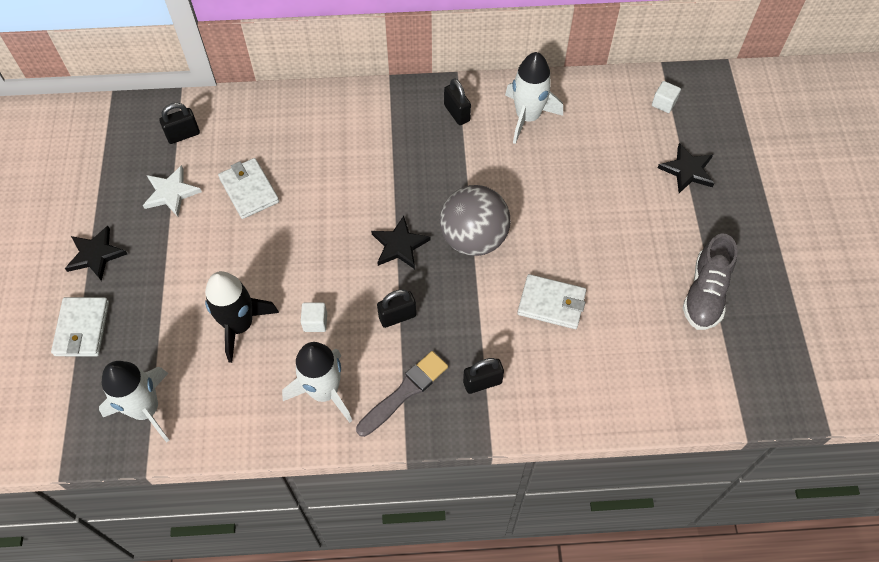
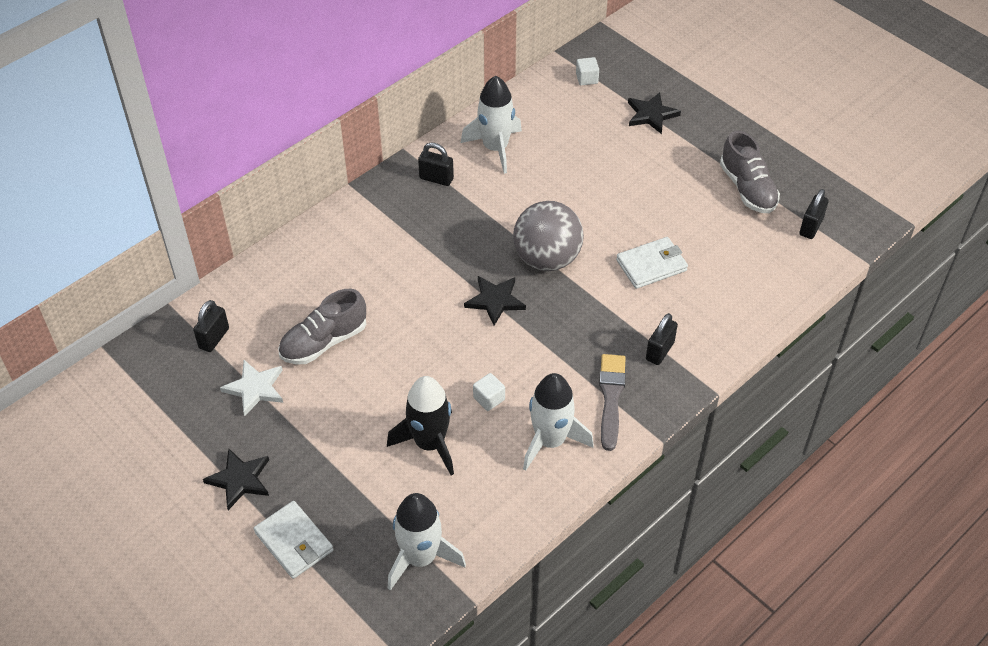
camera: 40 degrees left, 10 degrees down
white wallet [218,158,279,219] -> grey shoe [278,289,366,365]
black padlock [377,290,416,328] -> black padlock moved to [800,189,829,239]

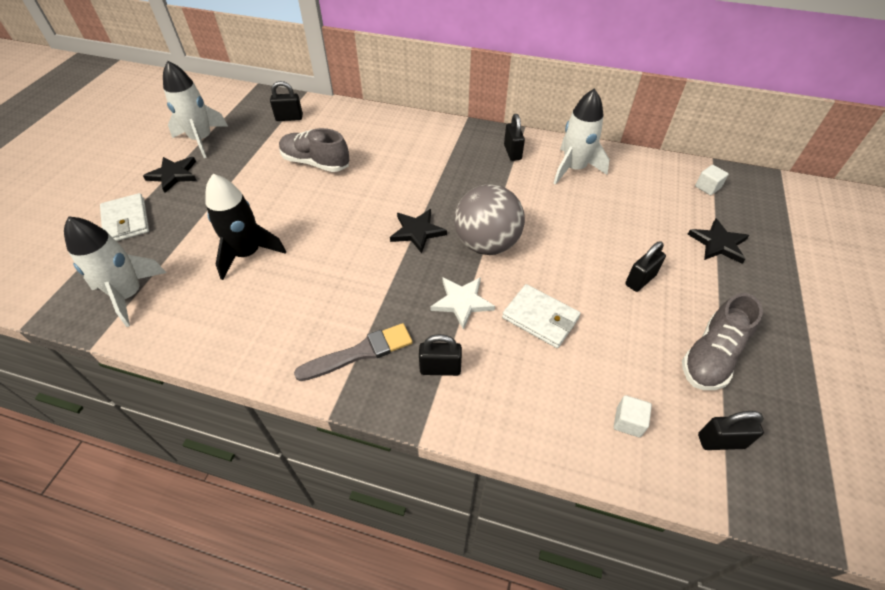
camera: 60 degrees right, 0 degrees up
white star [220,360,283,416] -> white star moved to [431,277,495,330]
white wallet [254,501,334,579] -> white wallet turned 45 degrees counterclockwise [100,193,149,241]
white cube [473,373,505,411] -> white cube moved to [614,395,652,438]
white rocket [523,373,594,471] -> white rocket moved to [163,61,228,158]
none -> black padlock [625,242,666,292]

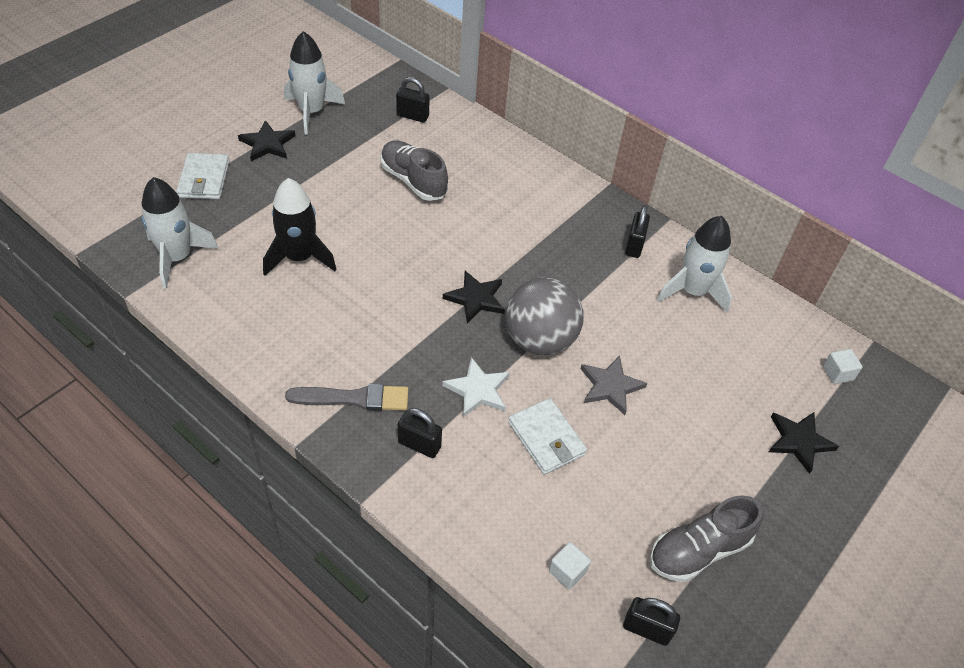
camera: 20 degrees right, 0 degrees up
black padlock [625,242,666,292] -> none
none -> grey star [580,355,647,415]

